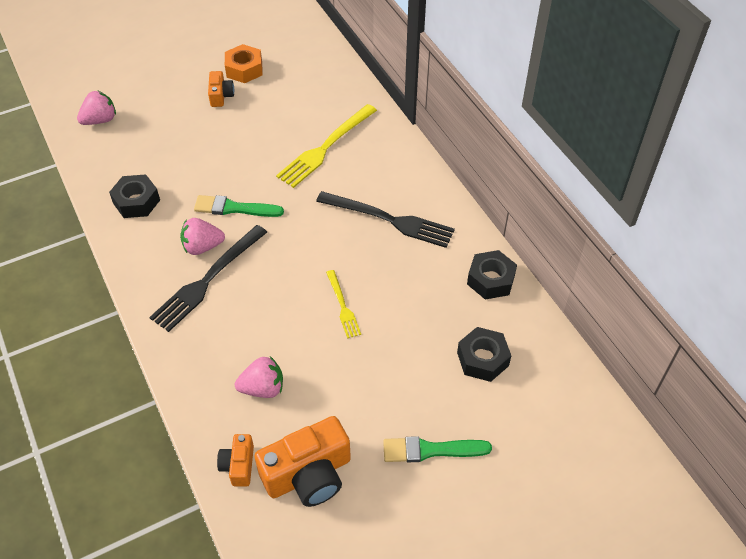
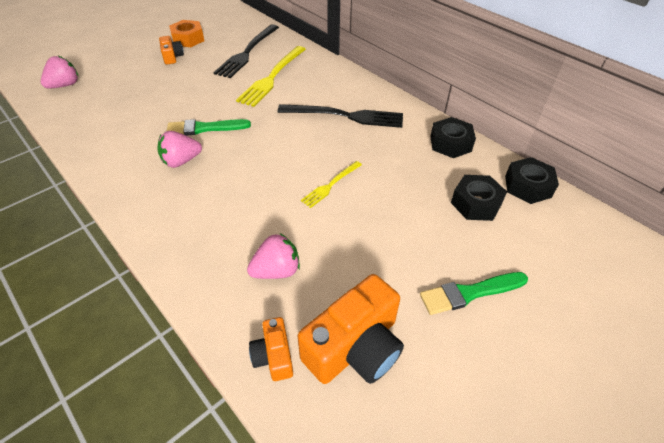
camera: 15 degrees left, 5 degrees down
black nut [109,174,160,218] -> black nut moved to [505,157,559,204]
black fork [149,225,267,332] -> black fork moved to [213,24,279,78]
yellow fork [326,270,361,339] -> yellow fork turned 75 degrees clockwise [301,161,362,208]

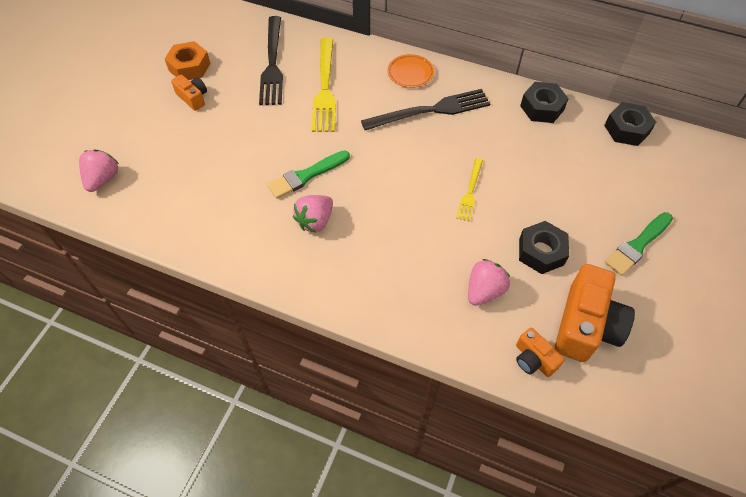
camera: 25 degrees left, 10 degrees up
black nut [451,175,507,221] -> black nut moved to [519,221,569,274]
none -> orange plate [387,54,434,88]

